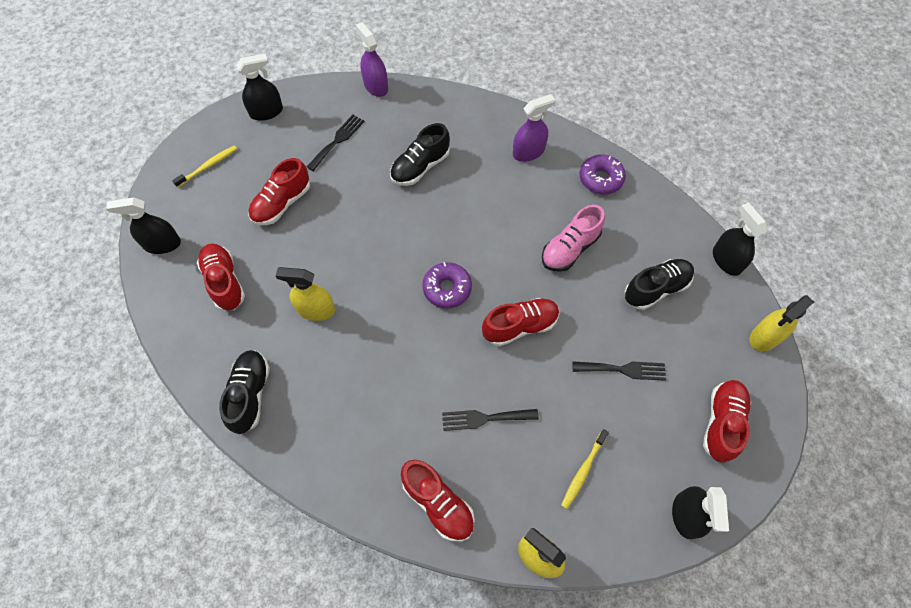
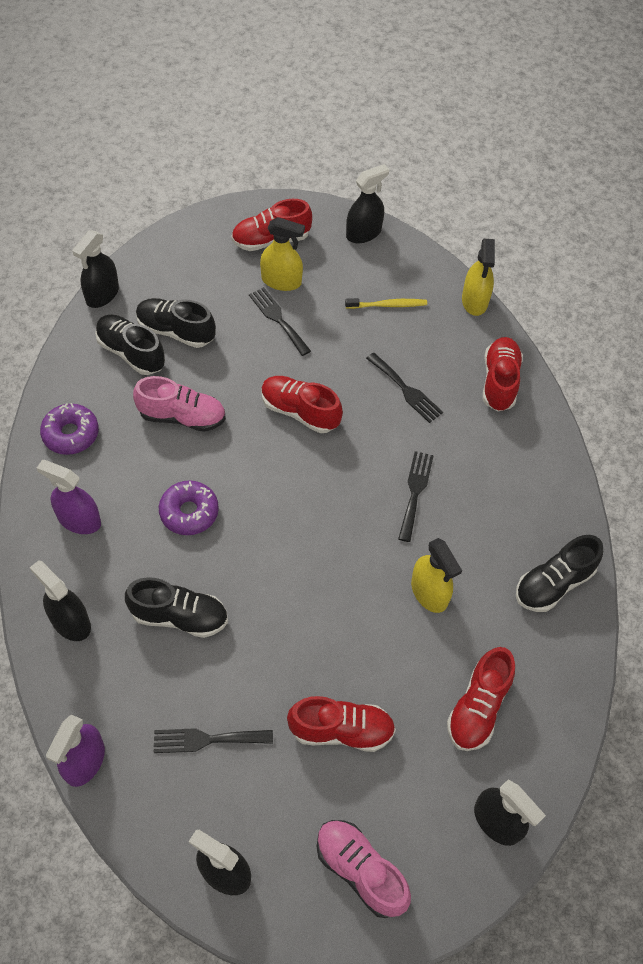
camera: 130 degrees left, 5 degrees down
yellow toothbrush [172,145,237,187] -> pink shoe [316,820,411,918]
purple donut [422,262,472,308] -> purple donut moved to [159,480,219,535]
yellow spray bottle [750,295,814,351] -> yellow spray bottle moved to [260,217,305,291]
none -> black spray bottle [30,561,91,641]
none -> black shoe [95,315,165,375]
none -> black fork [398,451,434,542]

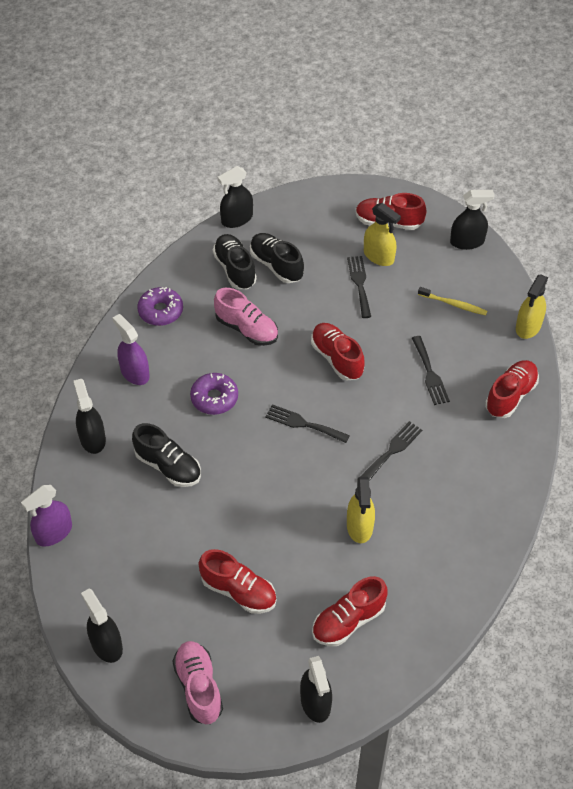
camera: 30 degrees right, 5 degrees down
black fork [154,728,273,753] -> black fork moved to [265,404,350,443]
black shoe [516,535,603,612] -> none

